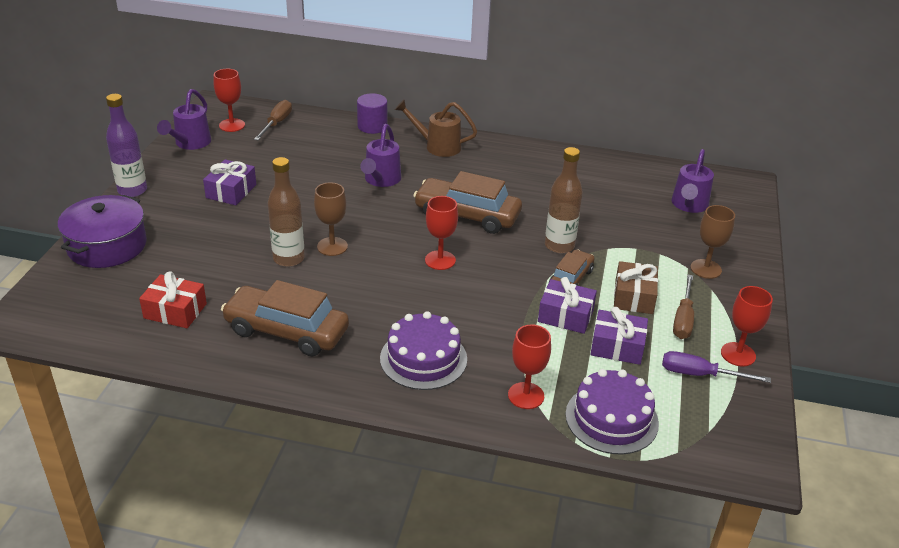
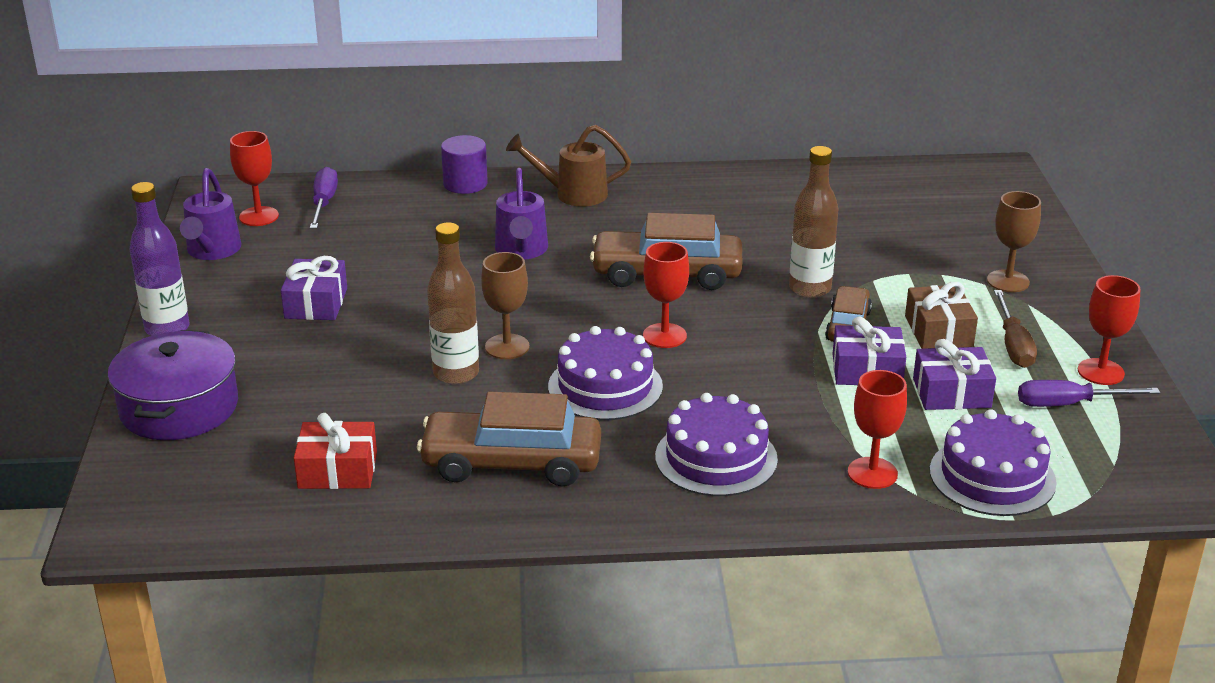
camera: 15 degrees left, 5 degrees down
brown screwdriver [254,100,292,140] -> purple screwdriver [310,167,338,229]
purple watering can [672,149,714,213] -> none
none -> purple cake [548,326,663,420]

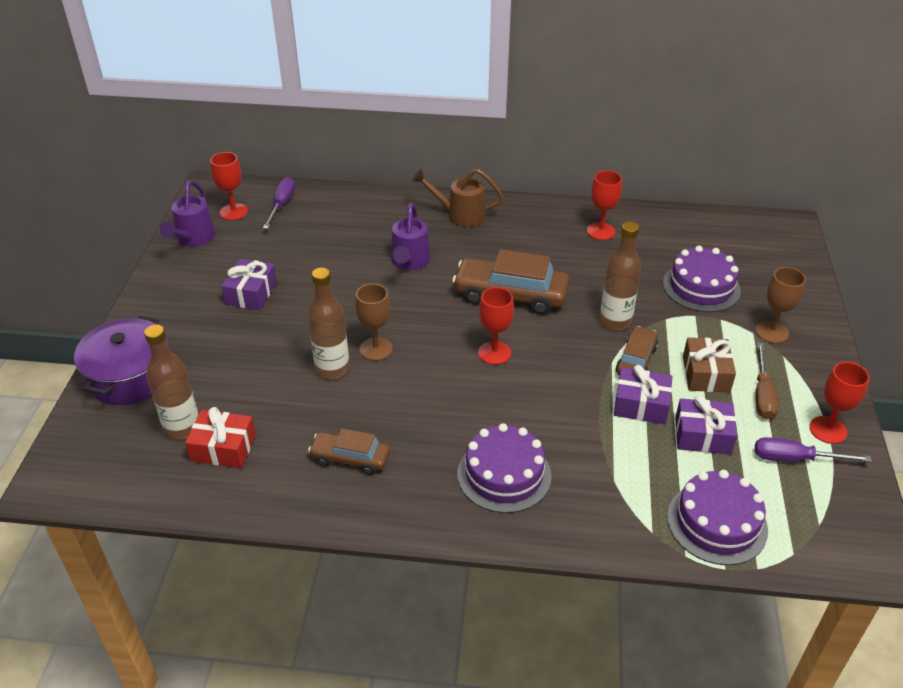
camera: 10 degrees right, 10 degrees up
purple bottle [129,182,189,336] -> none
brown car [417,392,601,486] -> brown car [308,429,390,475], size x0.58
purple cylinder [441,135,488,194] -> none
purple cake [548,326,663,420] -> purple cake moved to [663,246,741,312]
red goblet [848,370,907,489] -> red goblet moved to [587,171,622,240]
none -> brown bottle [144,325,198,440]

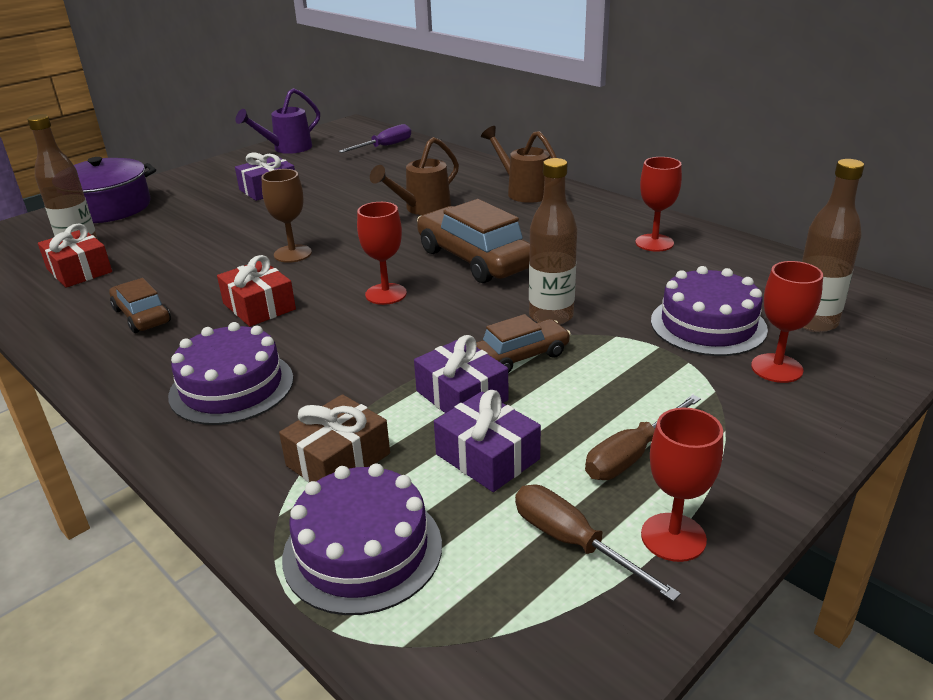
camera: 40 degrees right, 10 degrees down
red goblet [210,152,248,220] -> red goblet moved to [751,261,823,383]
brown bottle [308,268,350,379] -> brown bottle moved to [801,159,864,332]
purple watering can [391,202,430,270] -> brown watering can [370,137,459,215]
brown gift [683,338,736,392] -> brown gift moved to [279,394,390,482]
brown goblet [755,267,806,343] -> none
purple screwdriver [755,437,872,462] -> brown screwdriver [515,485,681,602]
none -> red gift [217,255,296,327]

